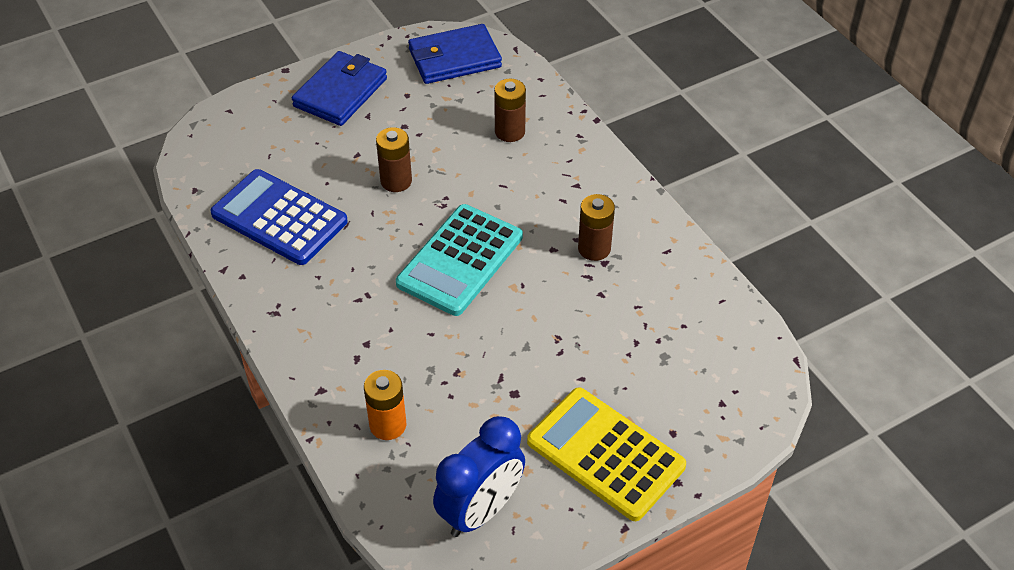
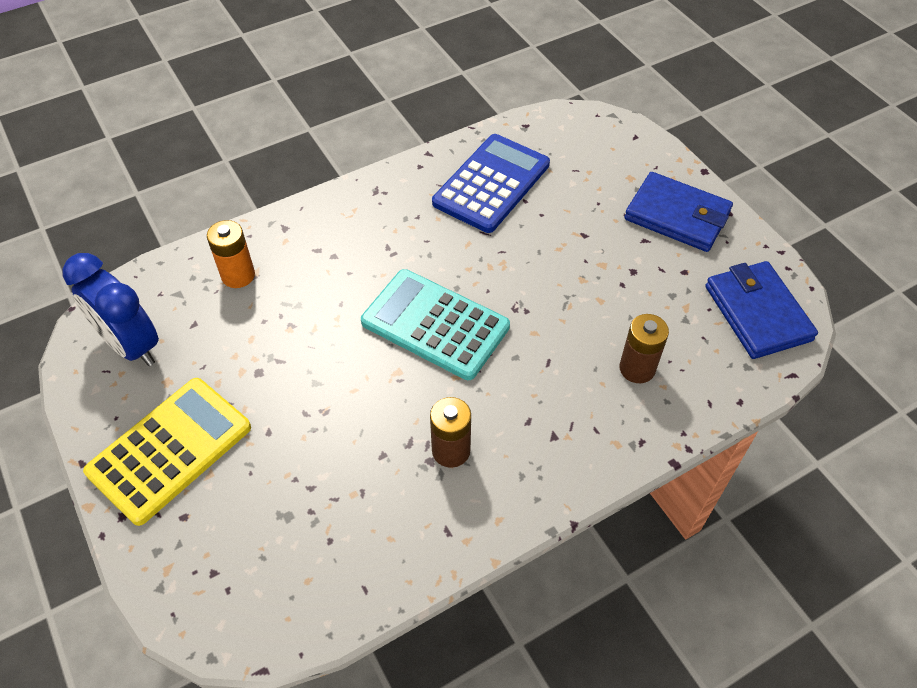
camera: 90 degrees right, 5 degrees up
brown battery [376,127,412,192] -> none

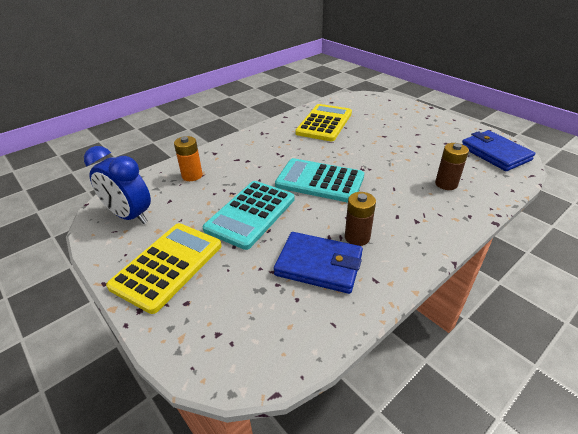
camera: 10 degrees left, 15 degrees down
blue calculator [432,134,550,233] -> yellow calculator [296,104,352,141]
blue wallet [624,172,733,252] -> blue wallet moved to [274,232,363,294]
none -> turquoise calculator [203,181,294,250]

